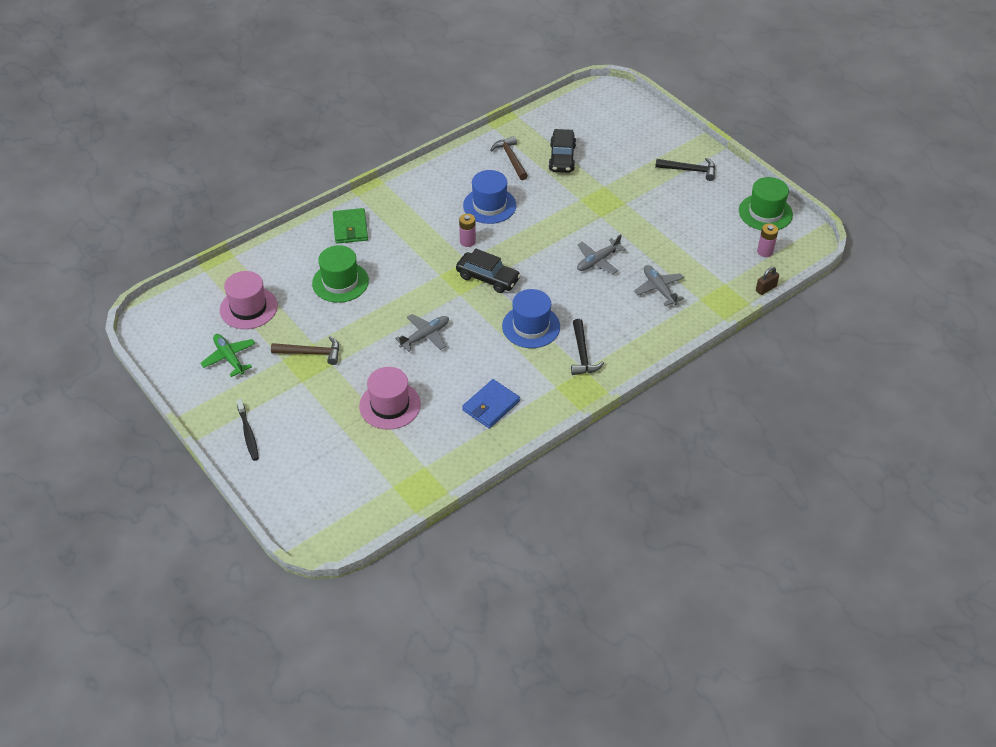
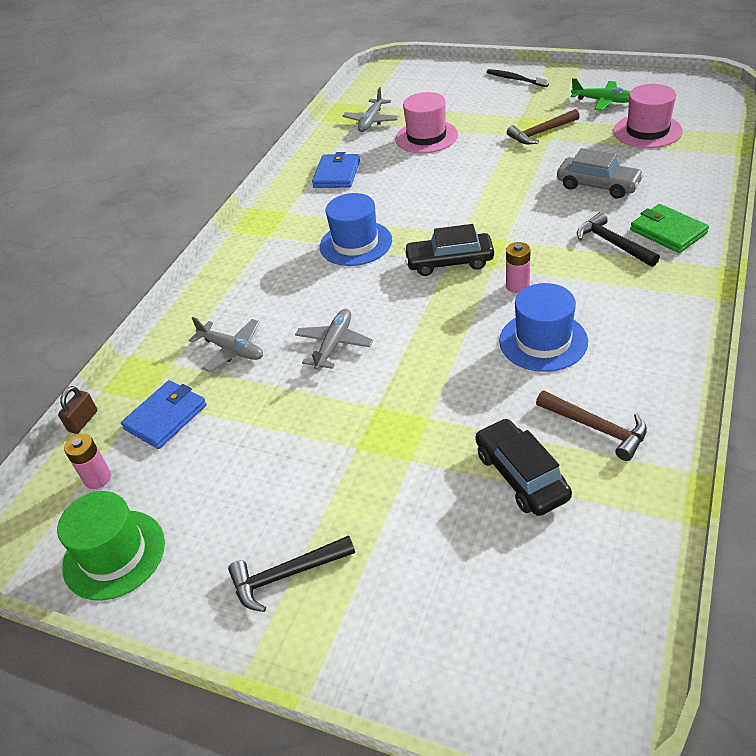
camera: 155 degrees right, 5 degrees down
green hat [312,245,369,303] -> grey car [557,148,644,199]
grey plane [395,314,449,352] -> grey plane moved to [342,87,399,132]
black hammer [571,319,604,375] -> black hammer moved to [577,212,660,267]
none -> blue wallet [121,380,207,449]

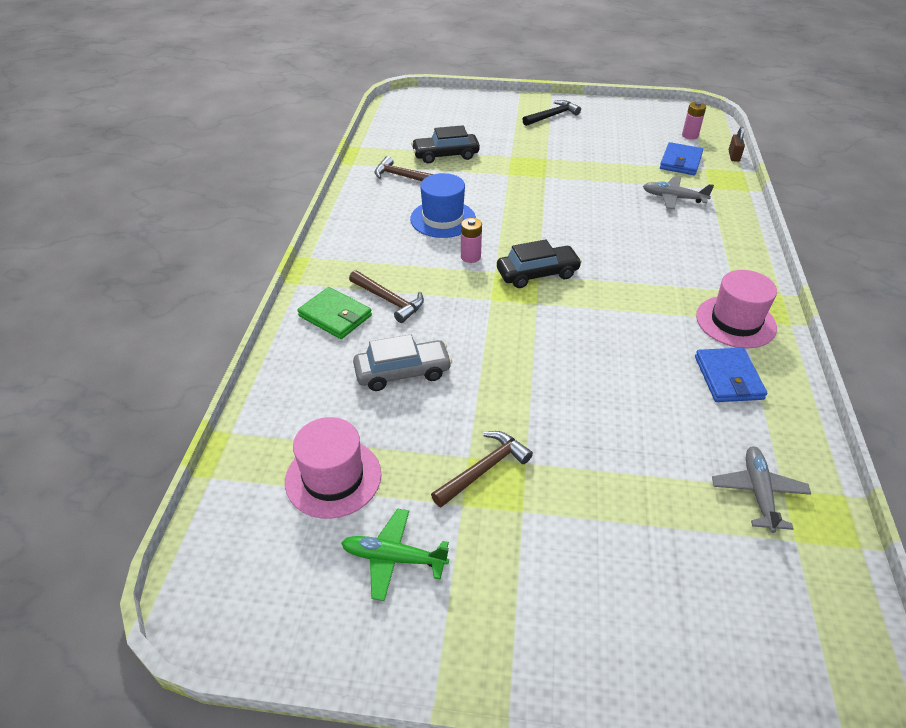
camera: 160 degrees right, 0 degrees up
green hat [57,491,165,601] -> none
grey plane [295,309,373,370] -> none
blue hat [320,193,392,266] -> none
pink hat [395,92,458,153] -> pink hat moved to [696,270,777,349]
black car [475,418,572,516] -> black car turned 120 degrees clockwise [411,125,480,163]
black toothbrush [487,69,549,87] -> none
grey car [557,148,644,199] -> grey car turned 150 degrees clockwise [353,335,452,391]
black hammer [577,212,660,267] -> brown hammer [349,270,424,323]

